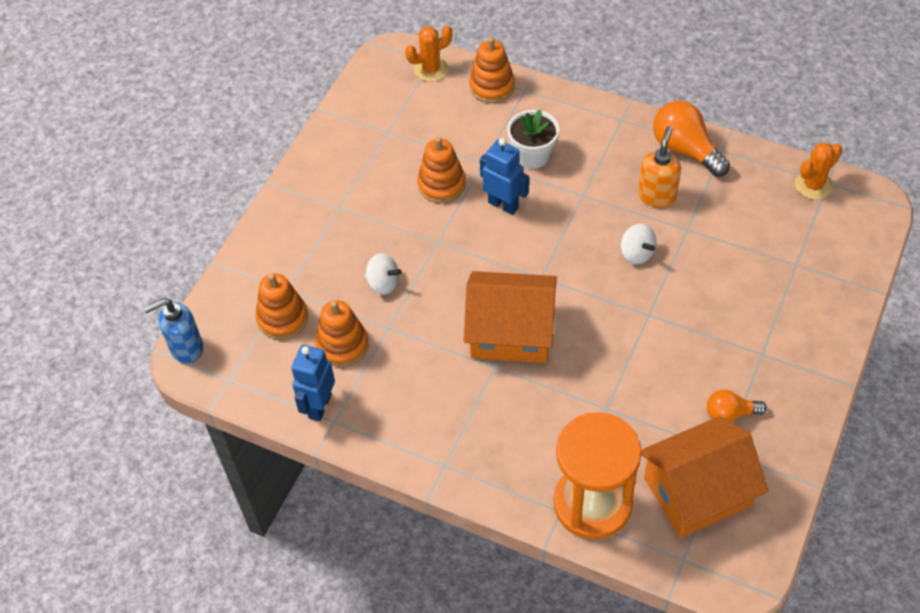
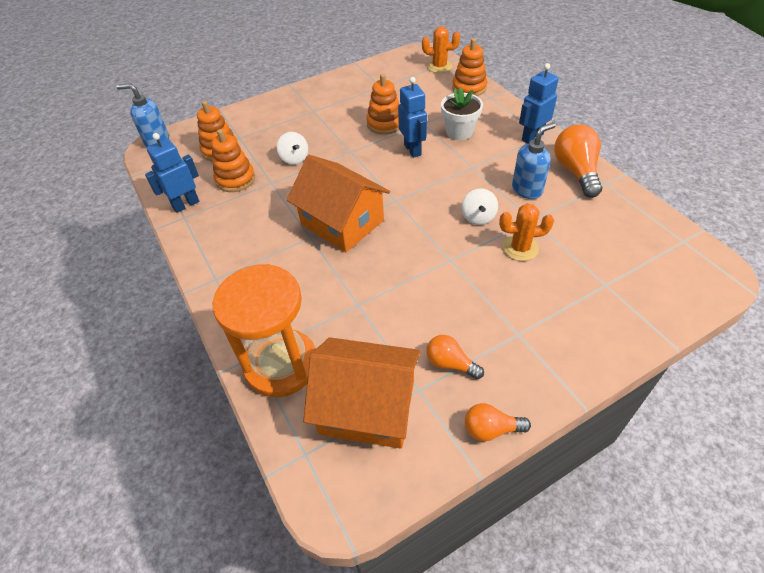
camera: 35 degrees right, 5 degrees down
orange soap dispenser [638,126,681,208] -> blue soap dispenser [512,122,556,199]
orange cactus [795,142,842,200] -> orange cactus moved to [499,203,554,261]
none -> orange light bulb [465,403,531,442]
none -> blue robot [519,63,559,144]

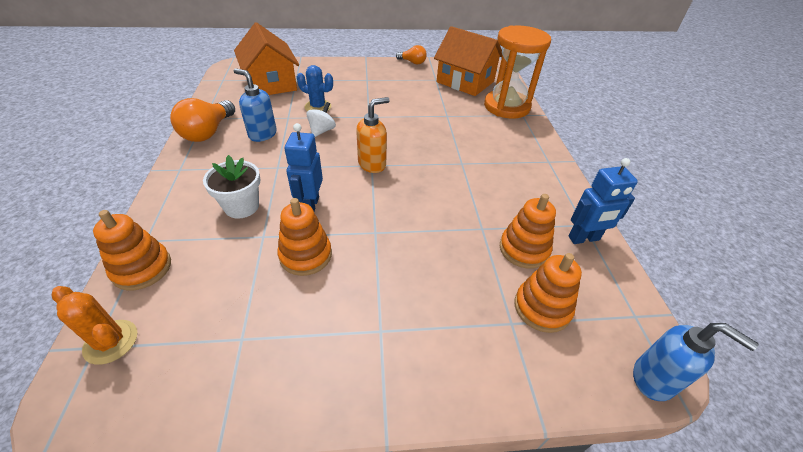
camera: 160 degrees left, 5 degrees down
white spinning top [277,132,308,165] -> none
orange house [287,155,390,252] -> orange house moved to [234,22,299,95]
orange light bulb [426,335,484,379] -> none
orange cactus [499,203,554,261] -> blue cactus [297,65,333,111]
blue soap dispenser [512,122,556,199] -> blue soap dispenser turned 45 degrees clockwise [234,68,277,142]
blue robot [519,63,559,144] -> none
none -> orange soap dispenser [356,97,390,173]

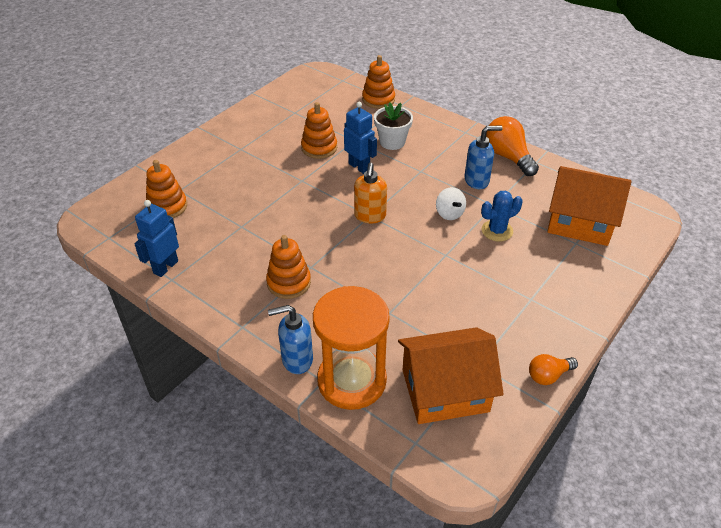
camera: 135 degrees right, 0 degrees up
orange cactus [52,286,137,365] -> none
orange stacking toy [500,194,556,269] -> orange stacking toy moved to [266,235,311,299]
blue soap dispenser [633,323,759,401] -> blue soap dispenser moved to [268,305,313,374]

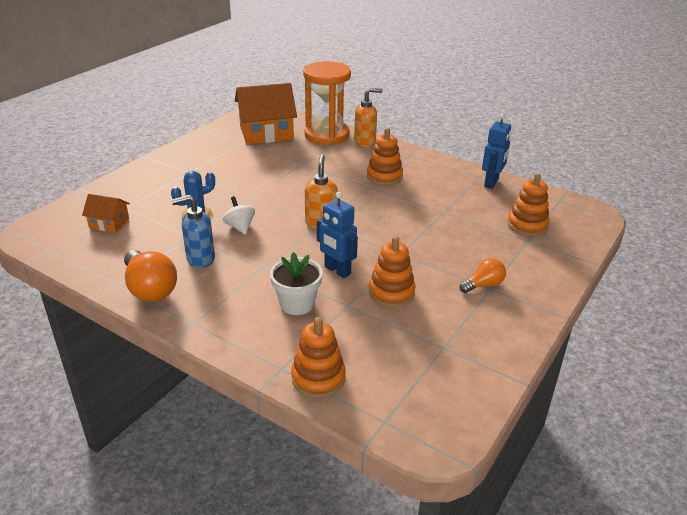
camera: 175 degrees right, 10 degrees down
blue soap dispenser [268,305,313,374] -> orange soap dispenser [354,88,382,147]
orange light bulb [529,354,578,385] -> orange light bulb moved to [460,258,506,293]
orange house [547,166,631,246] -> orange house [82,194,130,233], size x0.50

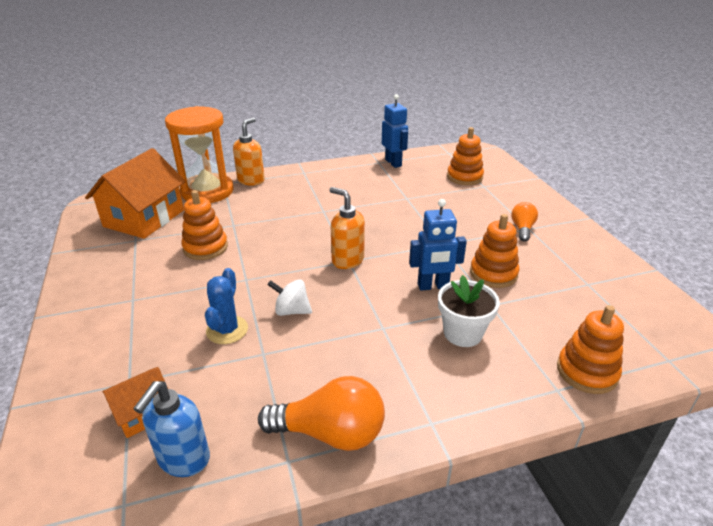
camera: 50 degrees left, 0 degrees up
blue soap dispenser [171,195,215,268] -> blue soap dispenser moved to [133,381,210,477]
orange stacking toy [367,128,403,186] -> orange stacking toy moved to [181,190,228,260]

